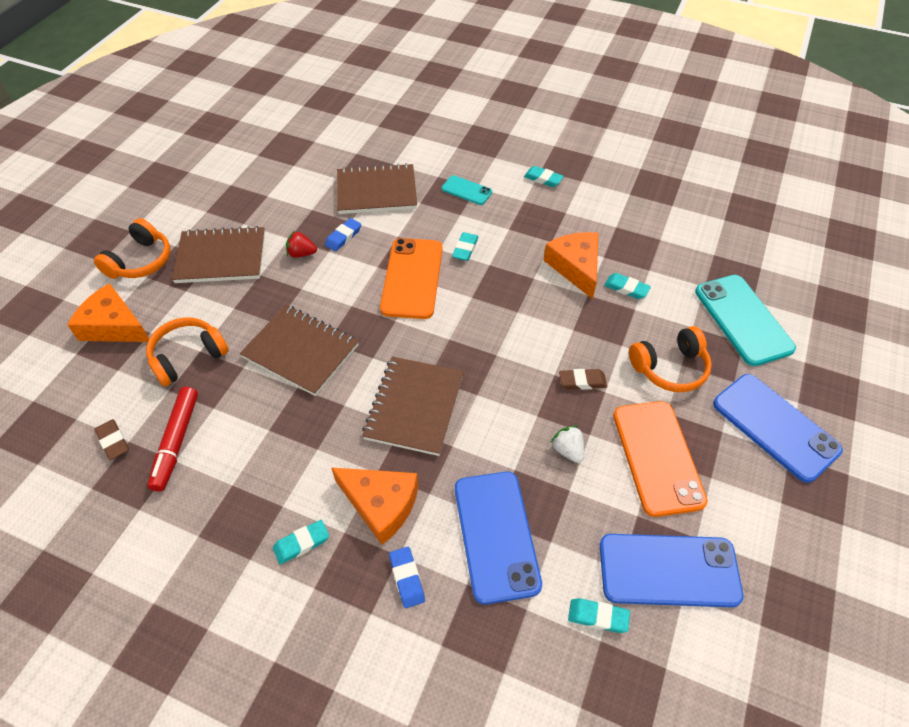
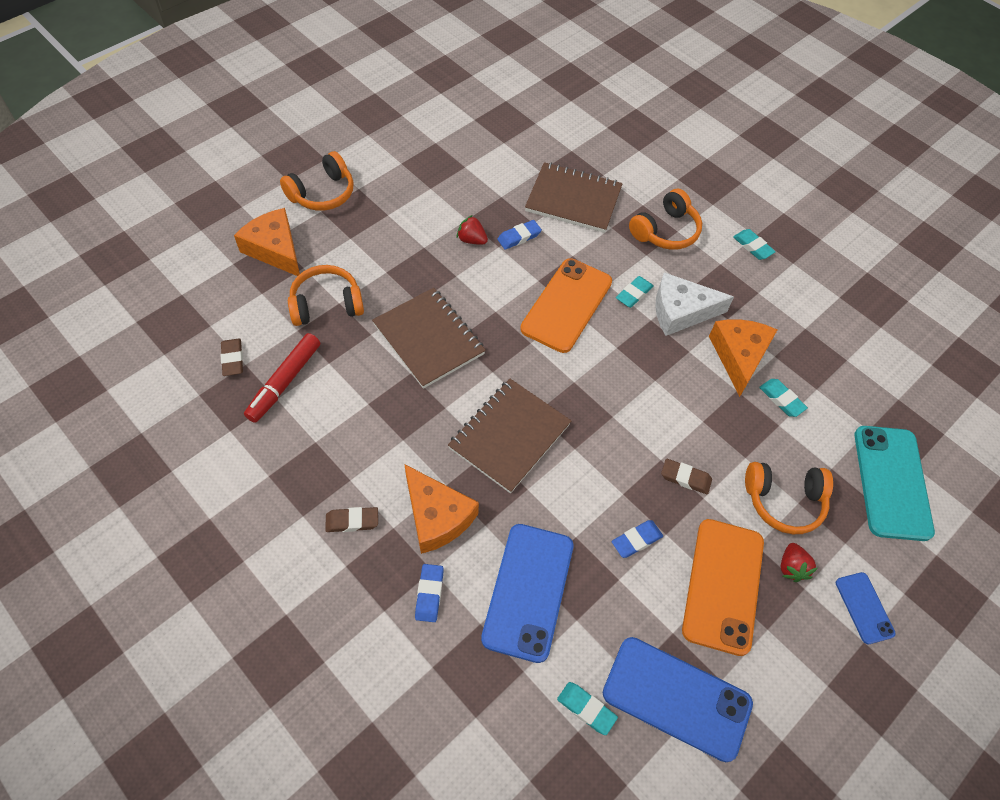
camera: 20 degrees right, 5 degrees up
brown notebook [172,226,265,283] -> none
turquoise eraser [273,520,329,564] -> brown eraser [325,507,378,532]
turquoise phone [442,175,492,205] -> orange headphones [629,189,702,250]
white strawberry [550,425,584,463] -> blue eraser [612,520,663,558]
blue phone [713,374,843,483] -> blue phone [836,572,896,644], size x0.52
none -> white cheese [655,272,734,336]
none -> red strawberry [781,543,818,582]

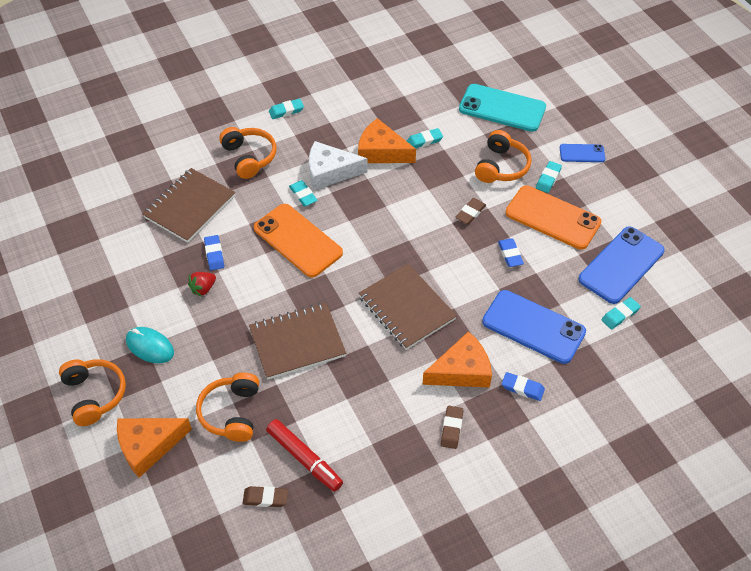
camera: 70 degrees left, 5 degrees down
white cheese [655,272,734,336] -> white cheese turned 75 degrees clockwise [309,141,368,190]
red strawberry [781,543,818,582] -> turquoise eraser [536,161,562,193]
none -> turquoise mouse [126,327,174,363]

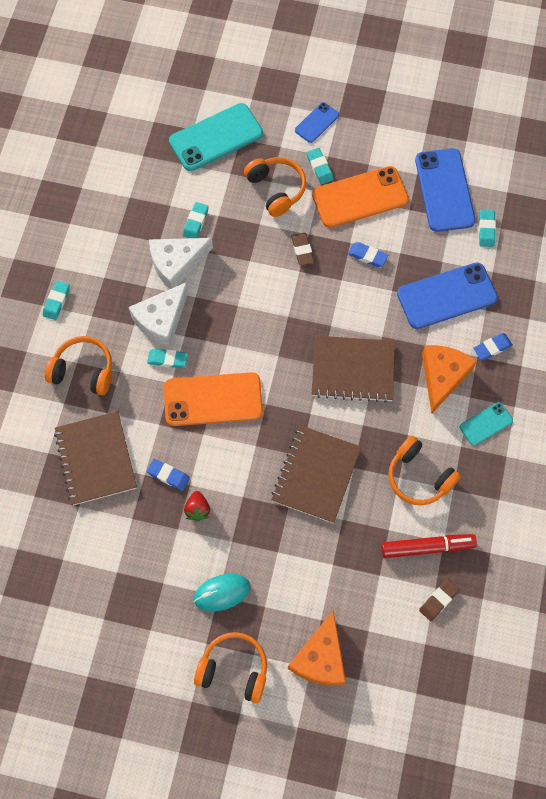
camera: 50 degrees left, 15 degrees up
orange headphones [196,372,259,442] -> orange headphones moved to [388,436,461,505]
orange cheese [358,118,416,163] -> white cheese [149,238,213,289]
brown eraser [441,406,463,449] -> turquoise phone [460,402,513,446]

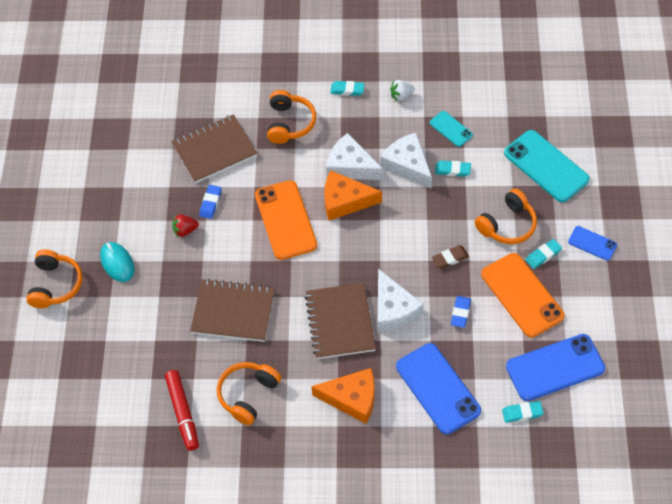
camera: 80 degrees right, 10 degrees down
turquoise eraser [147,348,188,368] -> none
orange cheese [288,611,346,686] -> orange cheese moved to [324,171,382,221]
brown eraser [419,579,460,621] -> none
turquoise phone [460,402,513,446] -> turquoise phone moved to [430,111,473,147]
blue eraser [473,333,513,360] -> none
none -> white cheese [378,269,424,331]
none -> white strawberry [390,80,415,101]

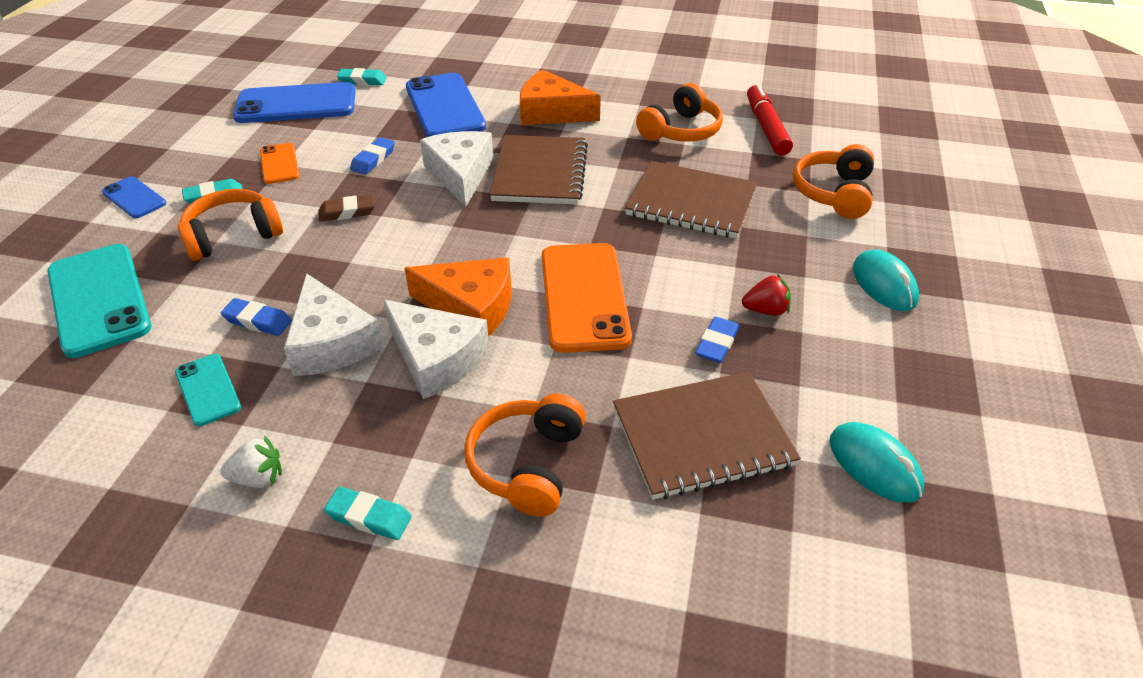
camera: 170 degrees left, 15 degrees down
orange headphones [26,250,83,308] -> orange headphones moved to [793,144,874,219]
turquoise eraser [435,161,471,177] -> blue eraser [221,298,292,336]
orange phone [481,253,565,337] -> orange phone [260,143,299,184], size x0.52
none -> turquoise mouse [829,422,924,502]

